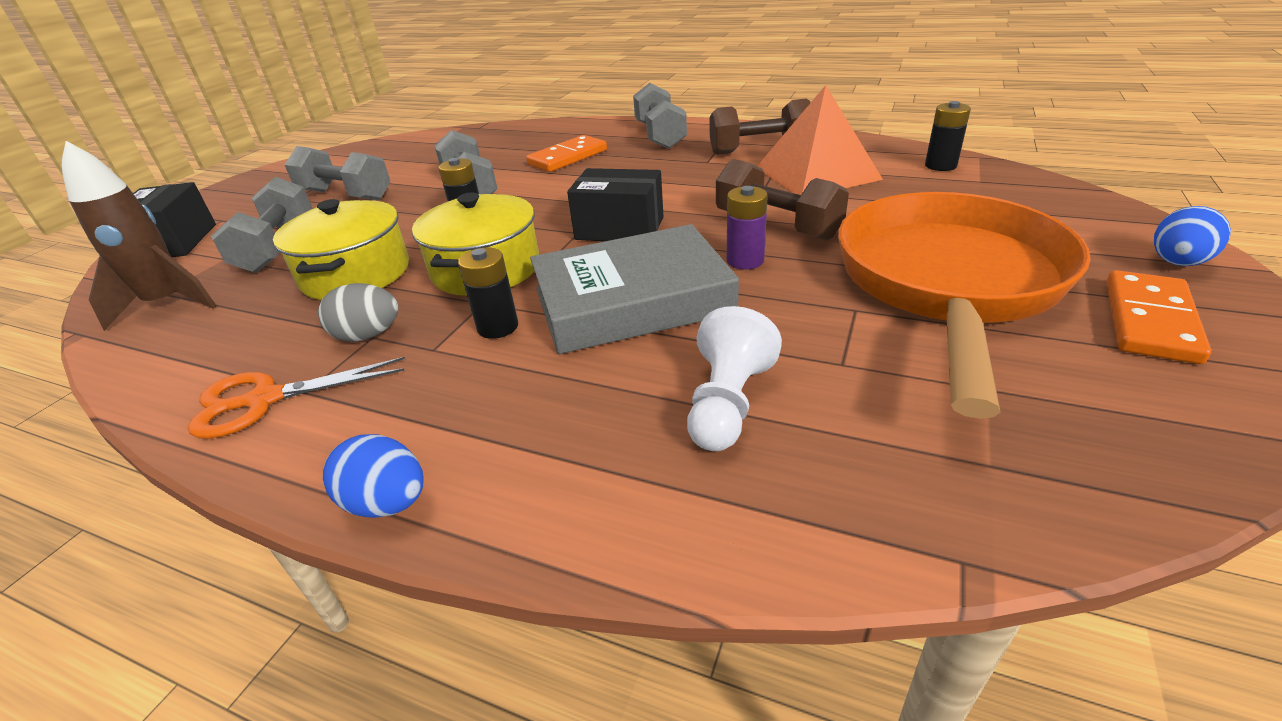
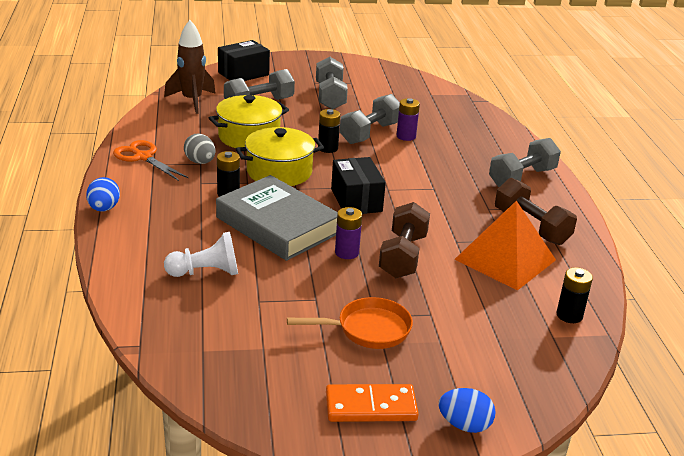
camera: 55 degrees right, 5 degrees down
orange domino [526,135,607,172] -> none
orange pan [838,192,1091,419] -> orange pan [287,297,413,349], size x0.49
none -> purple battery [396,98,420,141]

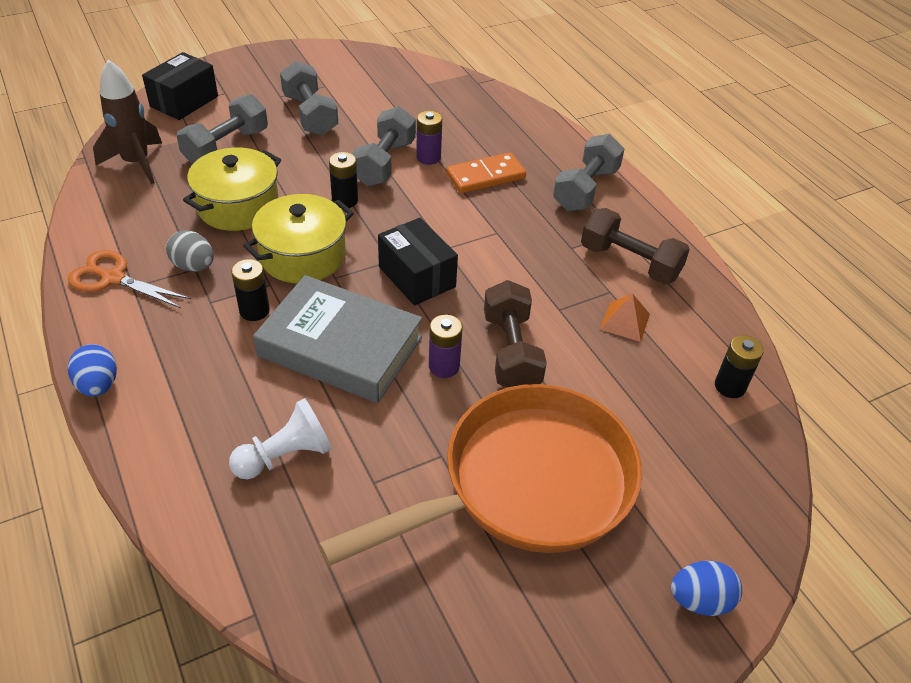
camera: 20 degrees left, 15 degrees up
orange pan [287,297,413,349] -> orange pan [318,384,642,566], size x2.06
orange domino [326,384,419,422] -> orange domino moved to [446,152,526,193]
orange pyramid [455,200,556,291] -> orange pyramid [600,294,650,342], size x0.47

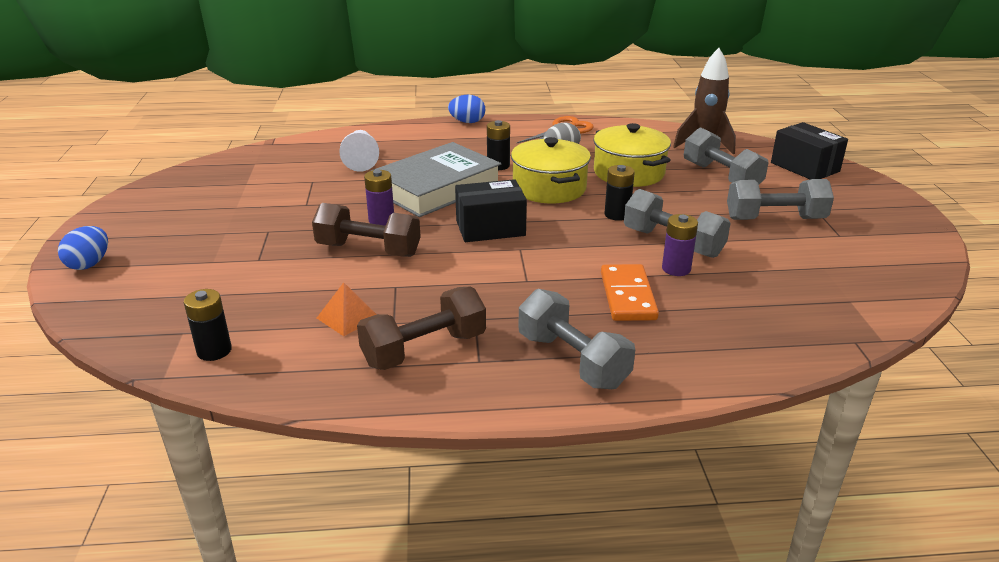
camera: 115 degrees right, 15 degrees down
orange pan [318,384,642,566] -> none

